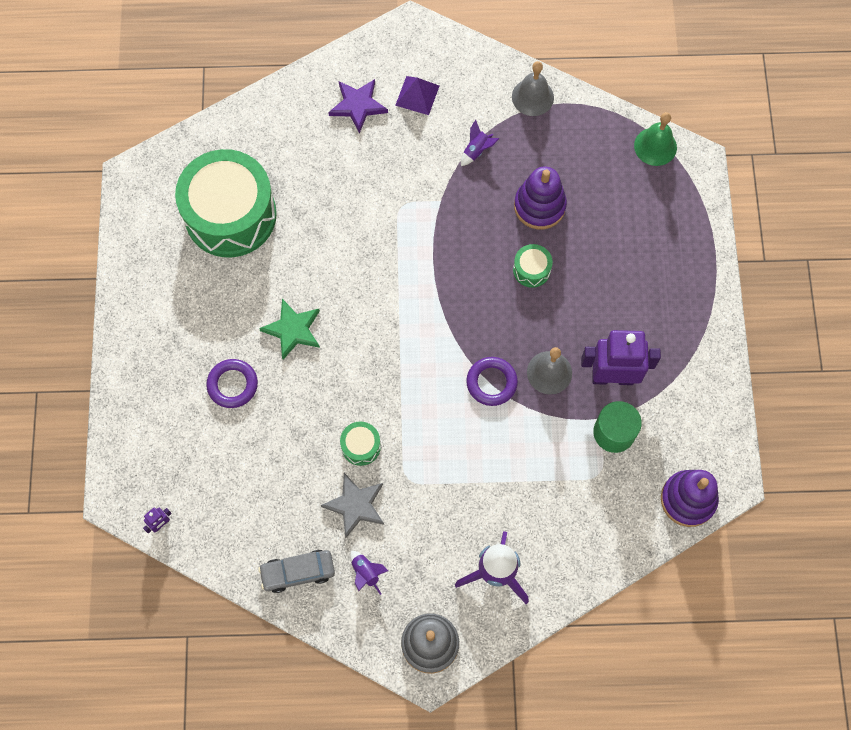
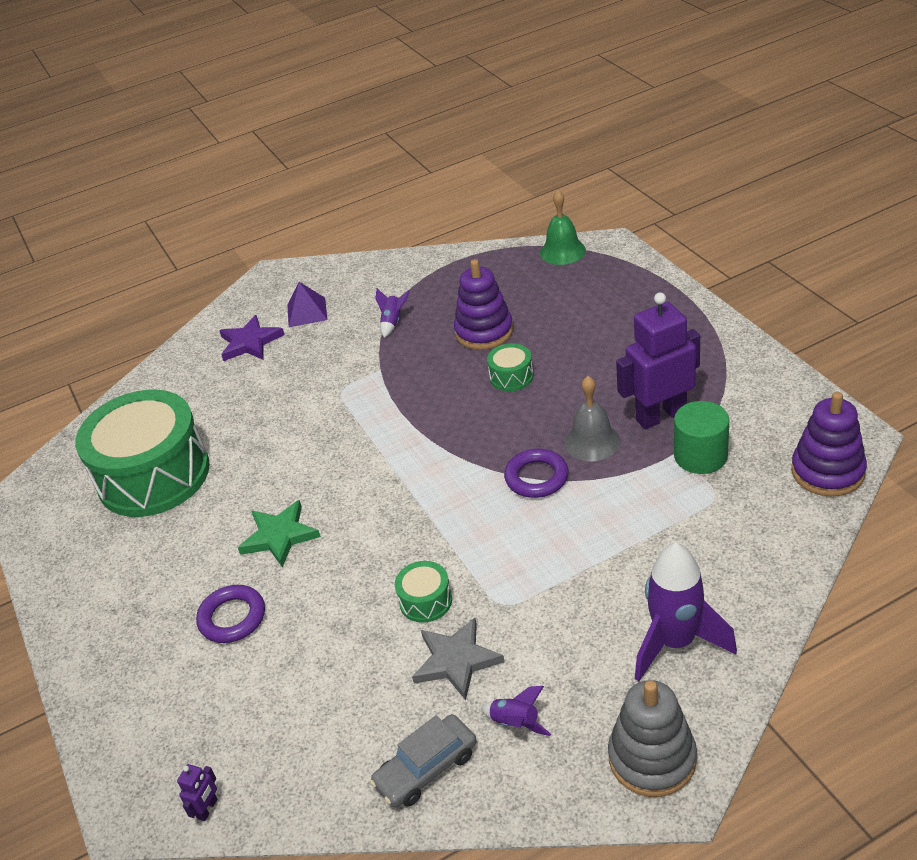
camera: 20 degrees left, 30 degrees down
grey bell [512,61,554,116] -> none

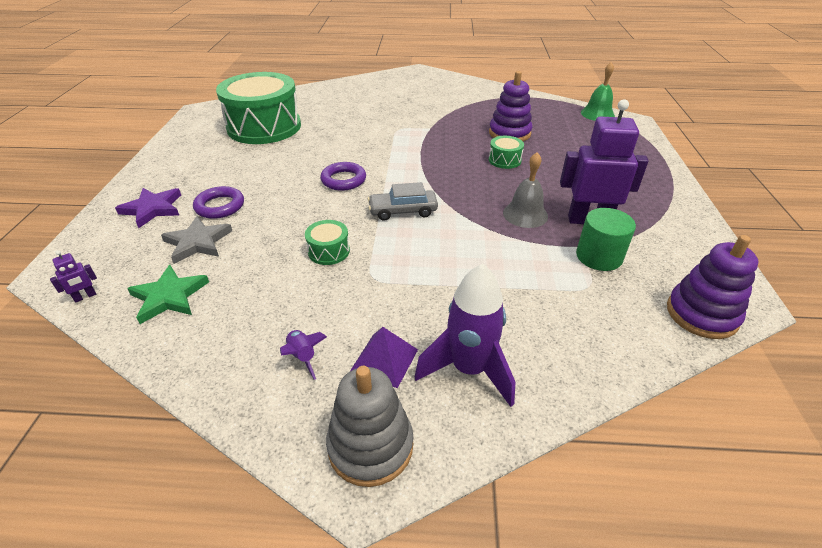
camera: 25 degrees right, 0 degrees up
purple star [219,315,285,361] -> purple star moved to [115,188,181,228]
green star [238,500,321,568] -> green star moved to [127,265,209,324]
purple pyramid [287,282,327,327] -> purple pyramid moved to [350,327,418,388]
grey car [370,714,477,807] -> grey car moved to [368,182,438,221]
purple rocket [375,288,410,338] -> none
grey star [412,618,505,700] -> grey star moved to [161,216,232,264]
purple ring [504,449,568,498] -> purple ring moved to [320,162,366,191]

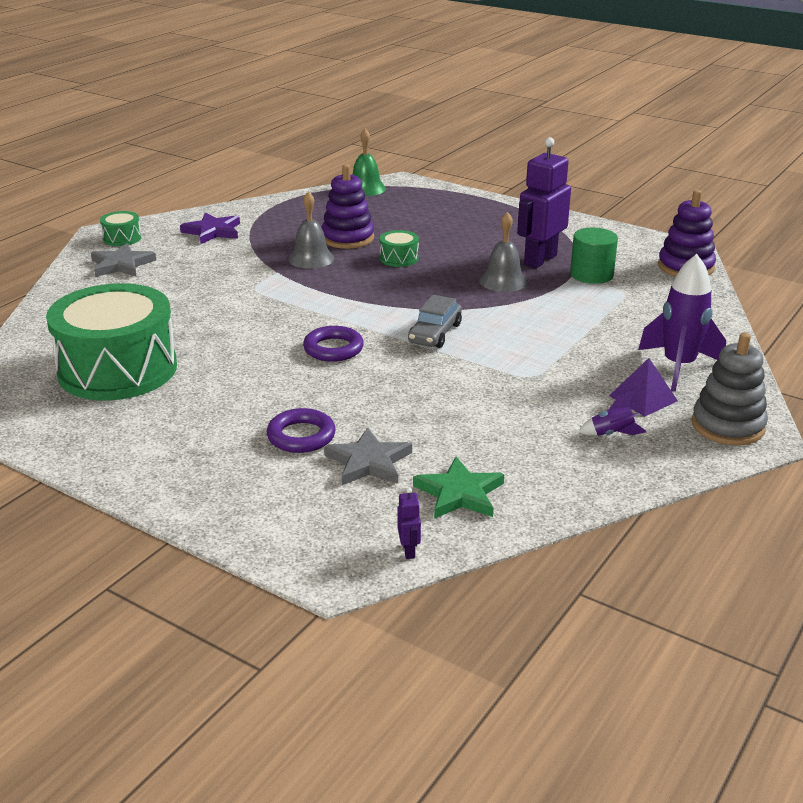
camera: 60 degrees left, 10 degrees down
purple star [115,188,181,228] -> purple star moved to [180,212,240,244]
green drum [305,220,350,265] -> green drum moved to [100,211,141,246]
none -> grey star [91,243,156,277]
none -> grey bell [288,191,334,269]

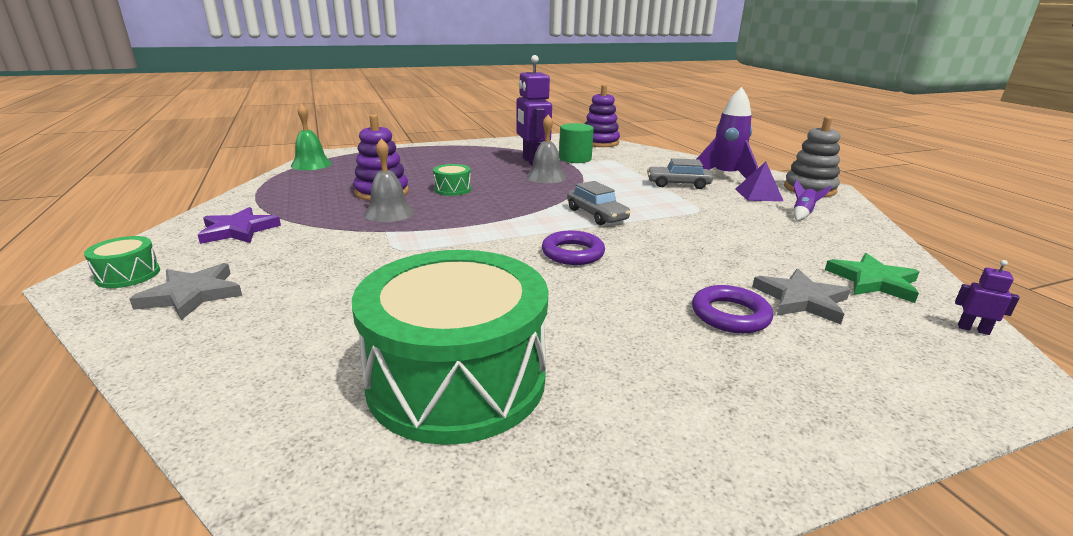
camera: 55 degrees left, 5 degrees down
none -> grey car [647,158,713,189]

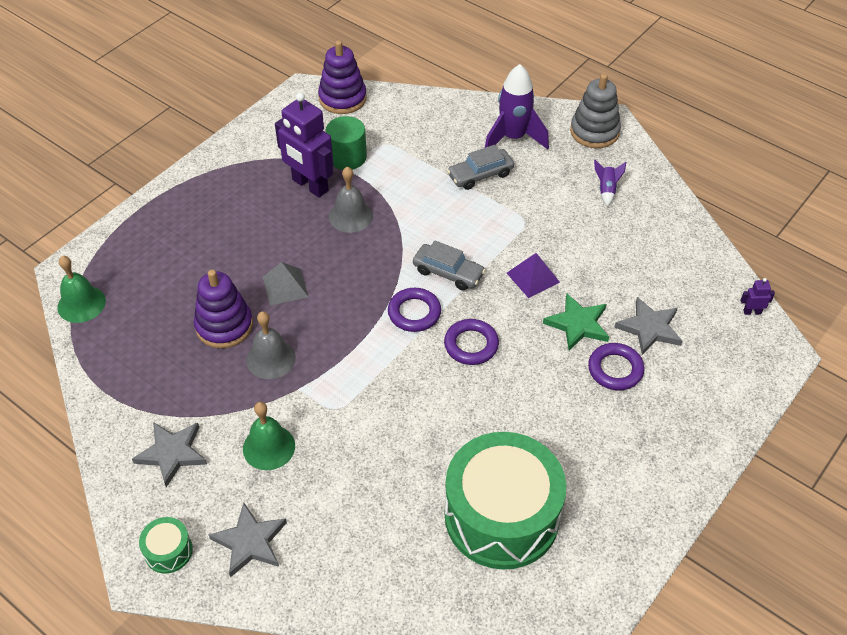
camera: 30 degrees left, 25 degrees up
purple star [198,207,281,244] -> grey star [132,422,207,487]
green drum [433,164,471,196] -> grey pyramid [263,262,308,306]
purple pyramid [736,162,783,201] -> purple pyramid moved to [507,253,560,298]
green star [825,253,919,303] -> green star moved to [543,294,609,350]
none -> green bell [243,402,295,470]
none -> purple ring [388,288,441,332]

